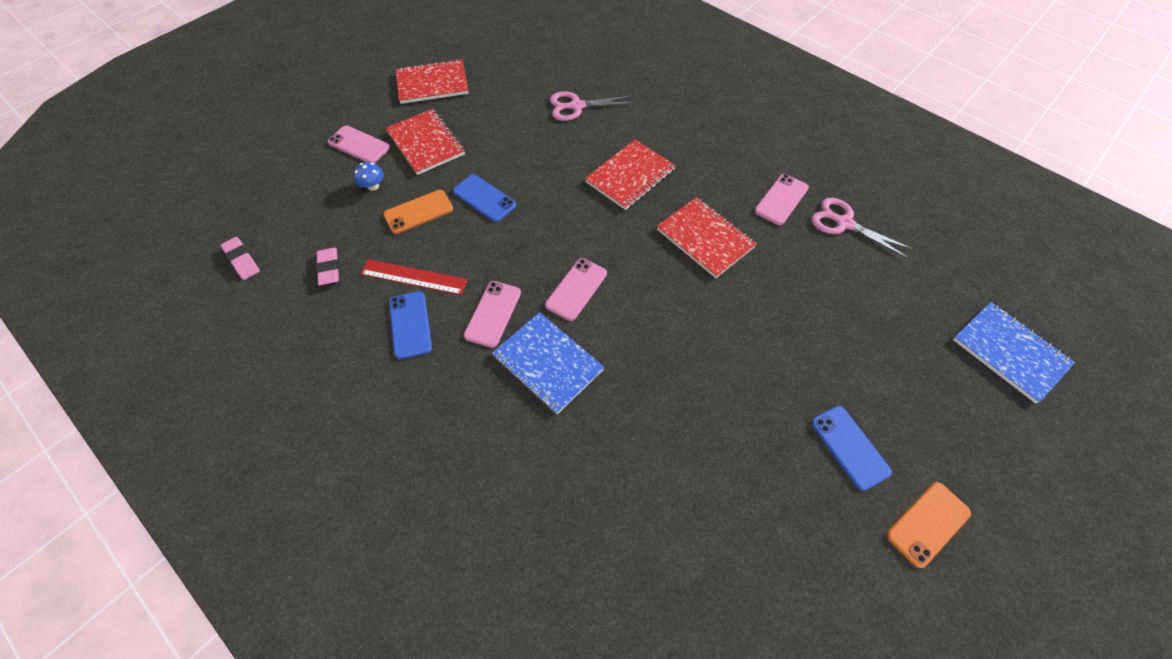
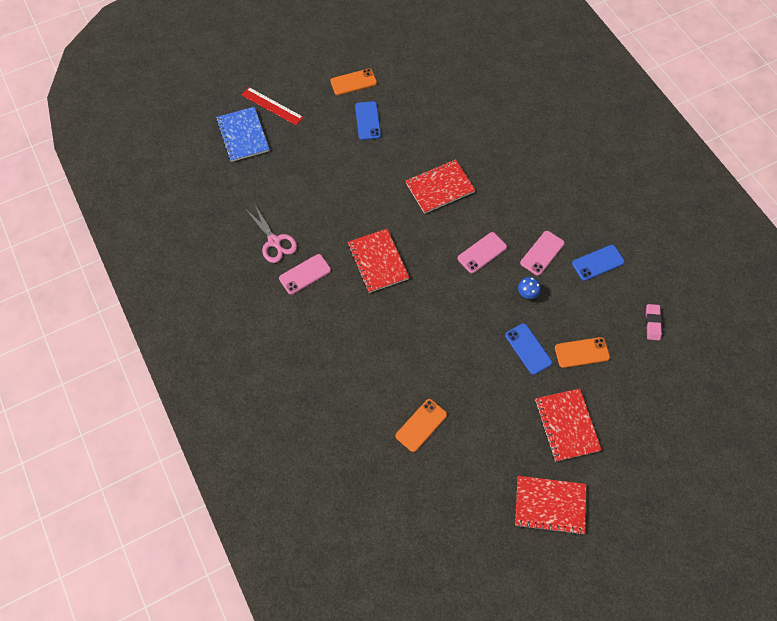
camera: 160 degrees left, 5 degrees up
pink eraser [221,237,260,280] -> none
pink phone [328,126,390,163] -> none
blue mushroom [353,162,384,191] -> blue mushroom moved to [518,277,541,299]
red ruler [361,259,468,295] -> red ruler moved to [242,87,304,126]
blue phone [389,291,432,359] -> blue phone turned 60 degrees clockwise [572,245,625,281]
blue notebook [492,312,605,414] -> none
pink scissors [550,92,635,121] -> orange phone [395,399,447,452]
red notebook [585,140,676,210] -> red notebook moved to [405,159,475,214]

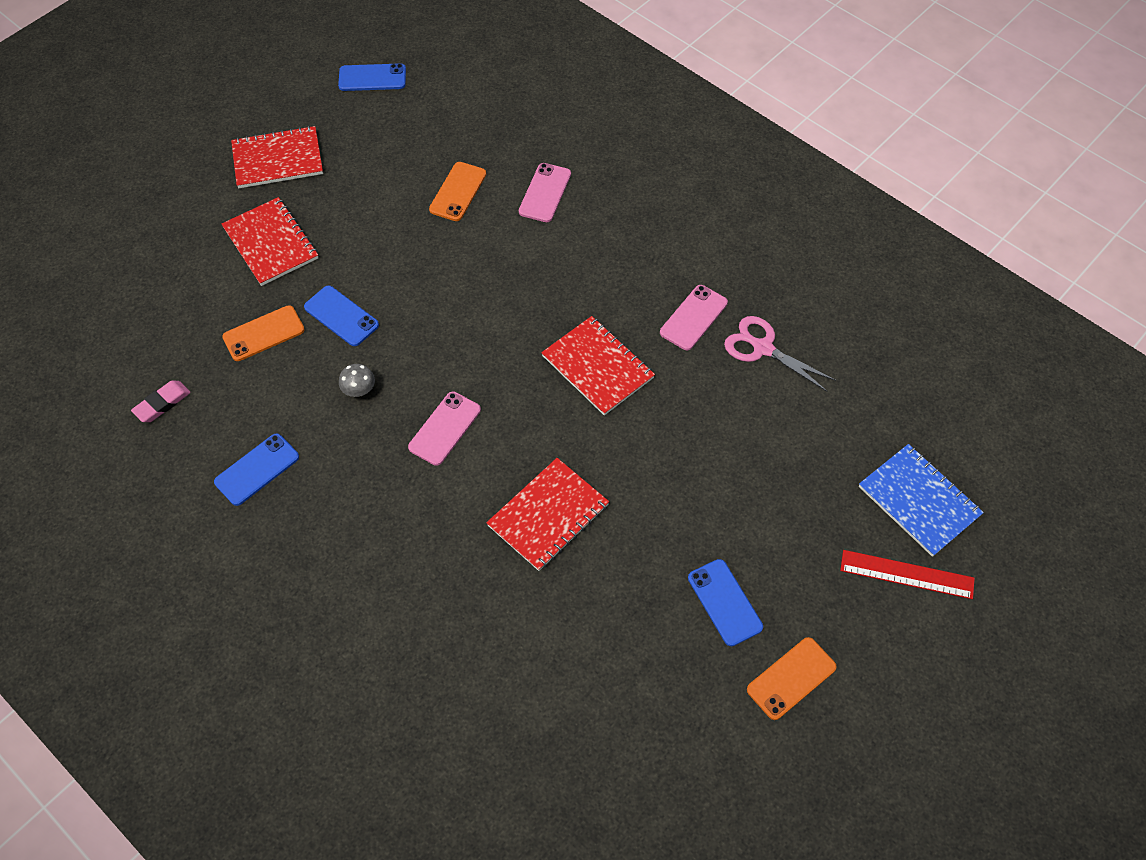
camera: 160 degrees right, 5 degrees down
blue mushroom [518,277,541,299] -> grey mushroom [339,364,375,397]
pink phone [520,231,565,276] -> pink phone moved to [519,163,571,222]
pink eraser [646,304,662,340] -> pink eraser turned 60 degrees clockwise [131,380,191,422]
none -> blue phone [338,63,406,91]

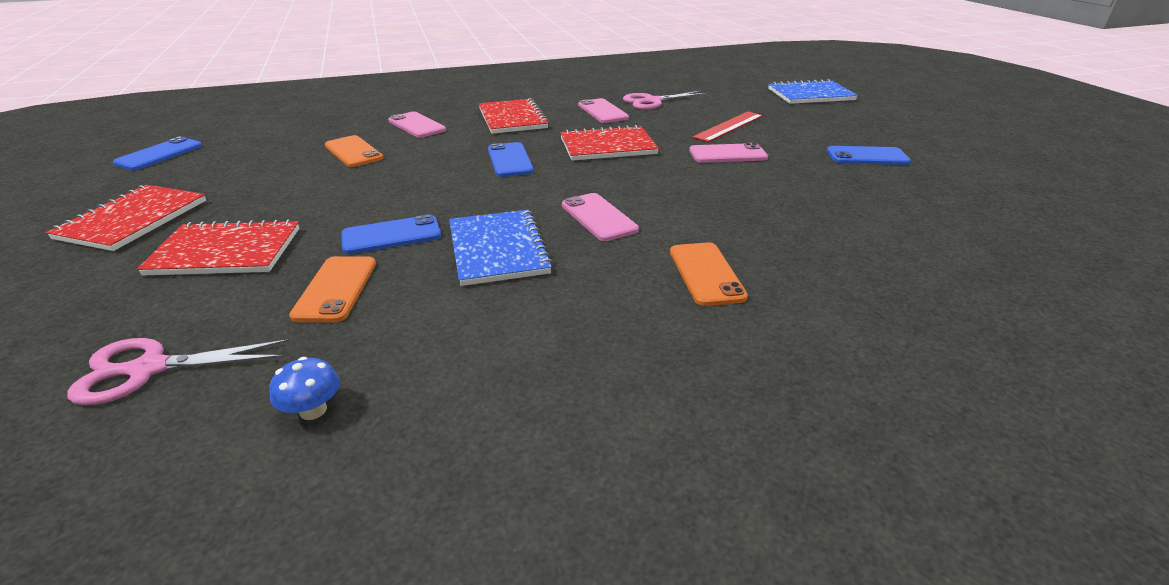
camera: 60 degrees left, 25 degrees down
pink eraser [131,380,191,422] -> blue mushroom [269,357,340,420]
blue phone [214,433,299,506] -> blue phone moved to [488,142,534,177]
grey mushroom [339,364,375,397] -> blue notebook [449,210,553,286]
red notebook [486,458,609,571] -> red notebook moved to [479,98,549,134]
orange phone [747,637,837,720] -> orange phone moved to [670,242,748,306]
red ruler [840,550,975,599] -> red ruler moved to [693,112,763,142]
none -> pink scissors [67,338,290,405]
none -> pink phone [689,143,768,163]

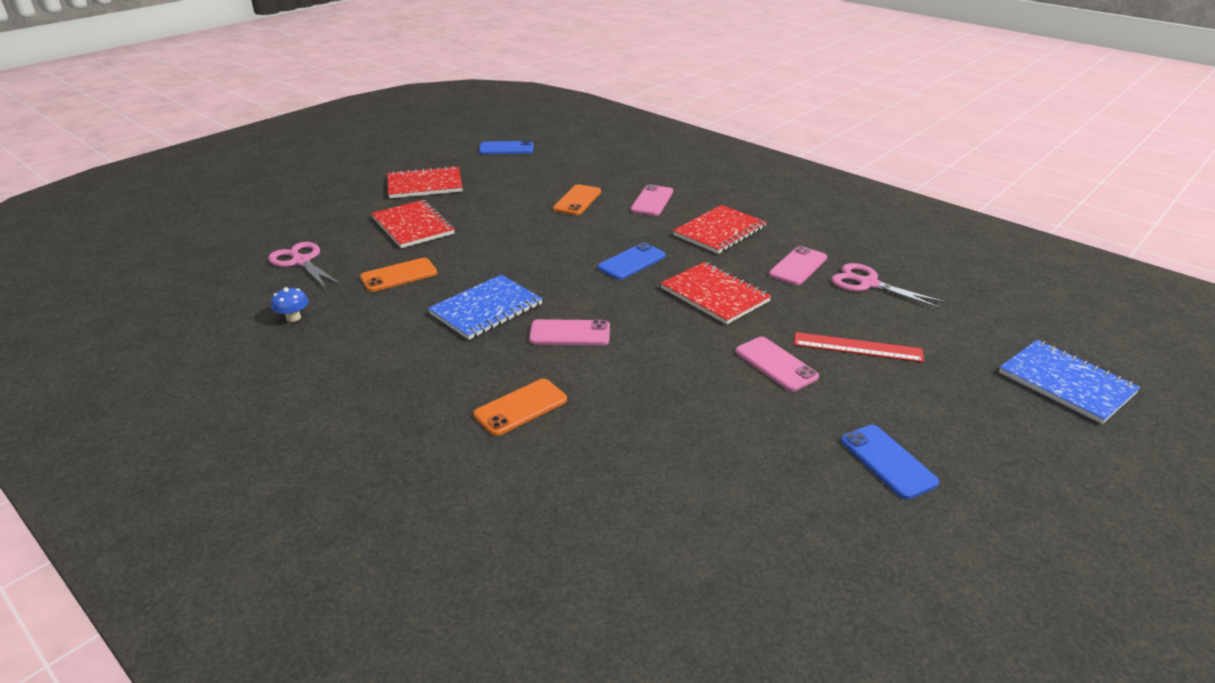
camera: 60 degrees right, 0 degrees up
blue phone [341,214,441,254] -> none
pink phone [562,193,639,241] -> pink phone turned 60 degrees clockwise [529,319,610,345]

